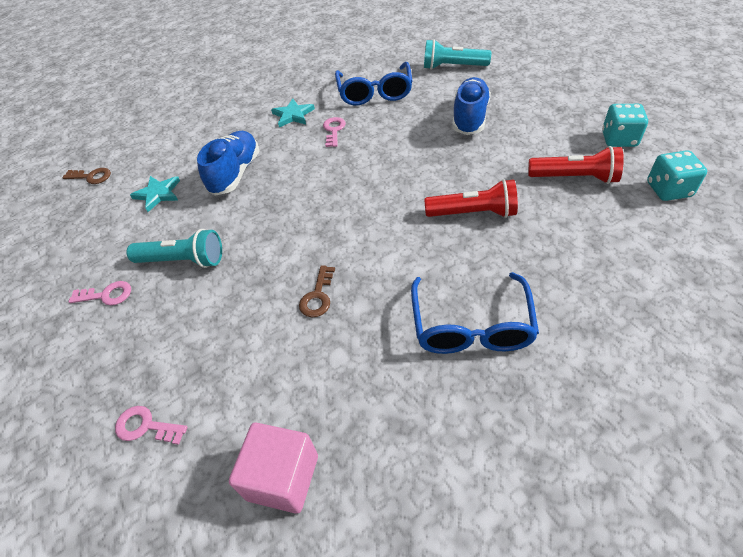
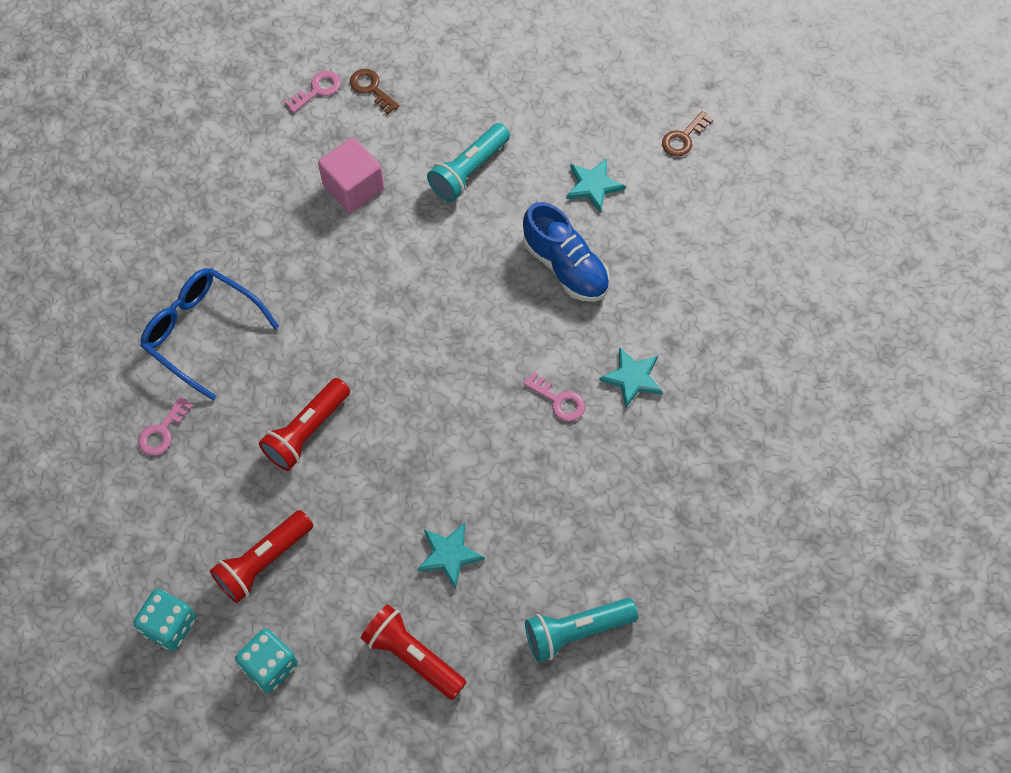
camera: 120 degrees right, 15 degrees up
pink key [69,281,131,306] -> pink key moved to [138,396,193,455]
pink cube [229,423,318,514] -> pink cube moved to [318,137,384,213]
brown key [299,265,335,317] -> brown key moved to [350,69,399,114]
blue glasses [335,62,413,105] -> none
turquoise flashlight [424,39,491,70] -> turquoise flashlight turned 150 degrees counterclockwise [525,598,638,662]
blue shoe [452,77,491,135] -> turquoise star [418,523,485,589]
none -> red flashlight [361,604,467,700]

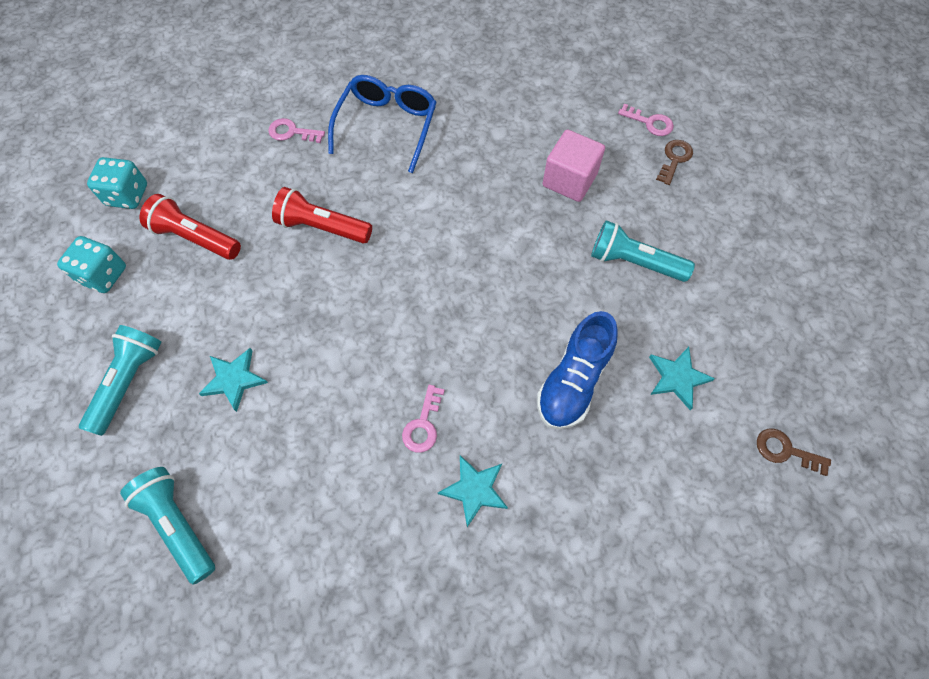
camera: 70 degrees right, 0 degrees up
red flashlight [361,604,467,700] -> turquoise flashlight [79,325,162,436]

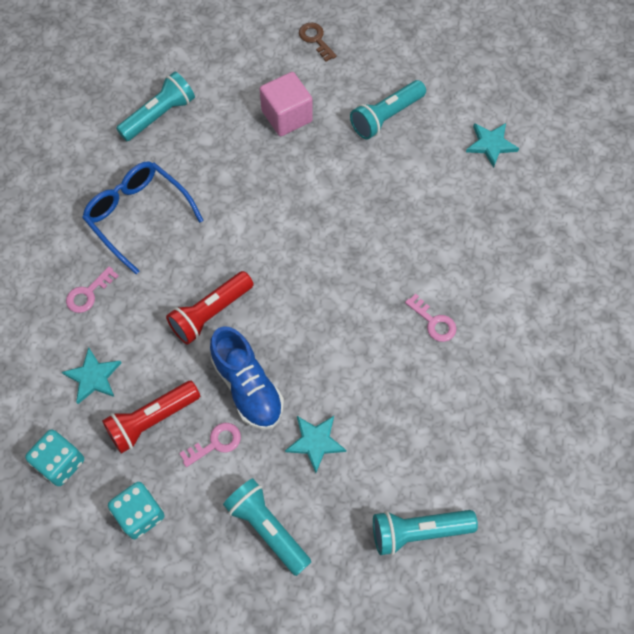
camera: 60 degrees left, 0 degrees up
turquoise star [438,455,508,527] -> turquoise star moved to [62,347,121,404]
blue shoe [537,311,618,429] -> blue shoe moved to [210,326,284,430]
pink key [618,104,674,136] -> pink key moved to [179,423,241,467]
brown key [757,429,831,476] -> none
none -> turquoise flashlight [116,72,195,141]

